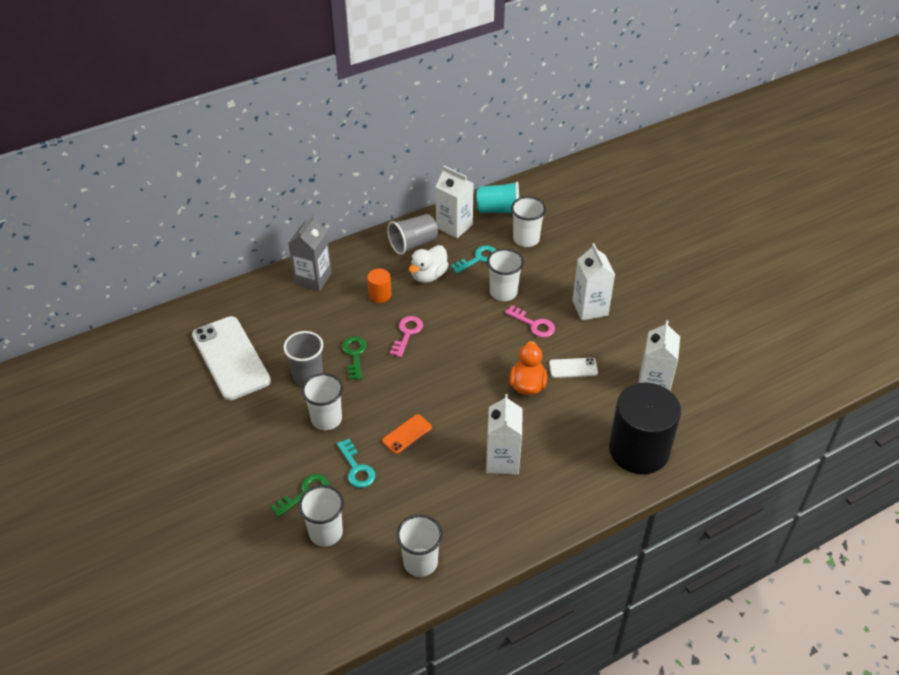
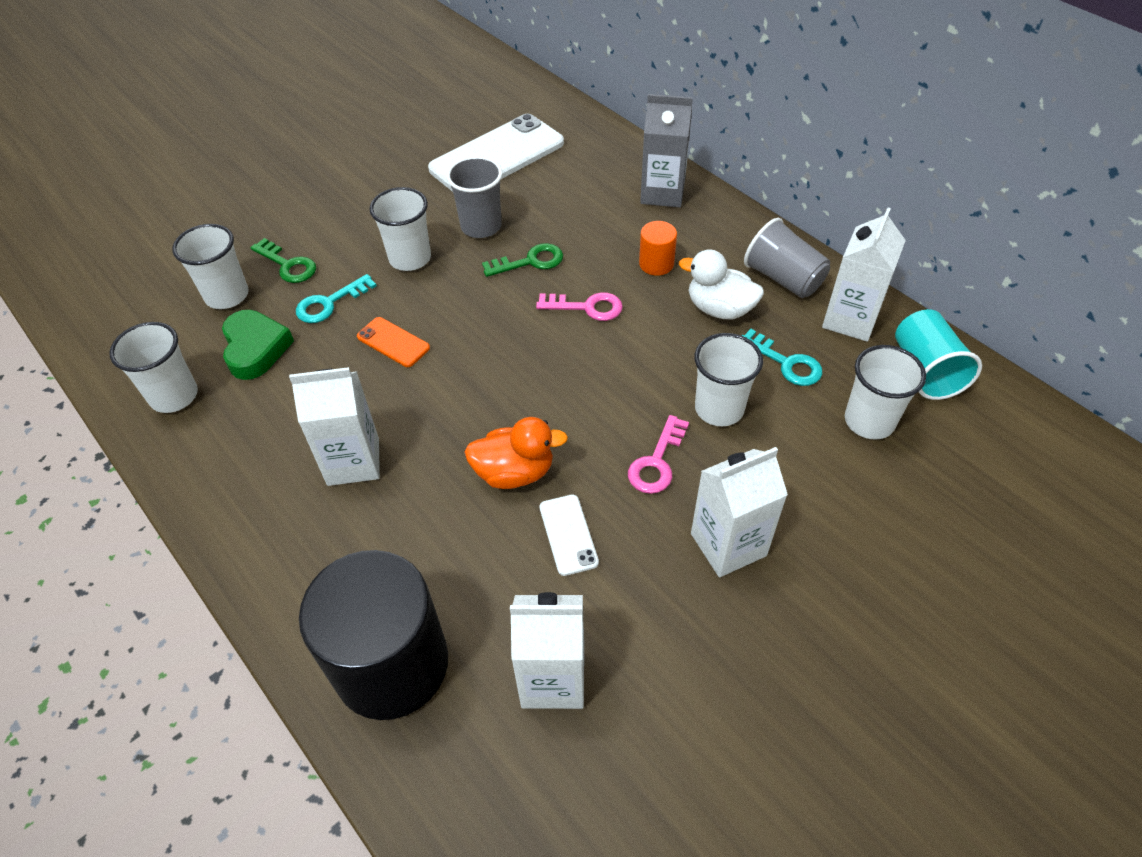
camera: 80 degrees right, 5 degrees up
none -> green heart [222,310,294,380]

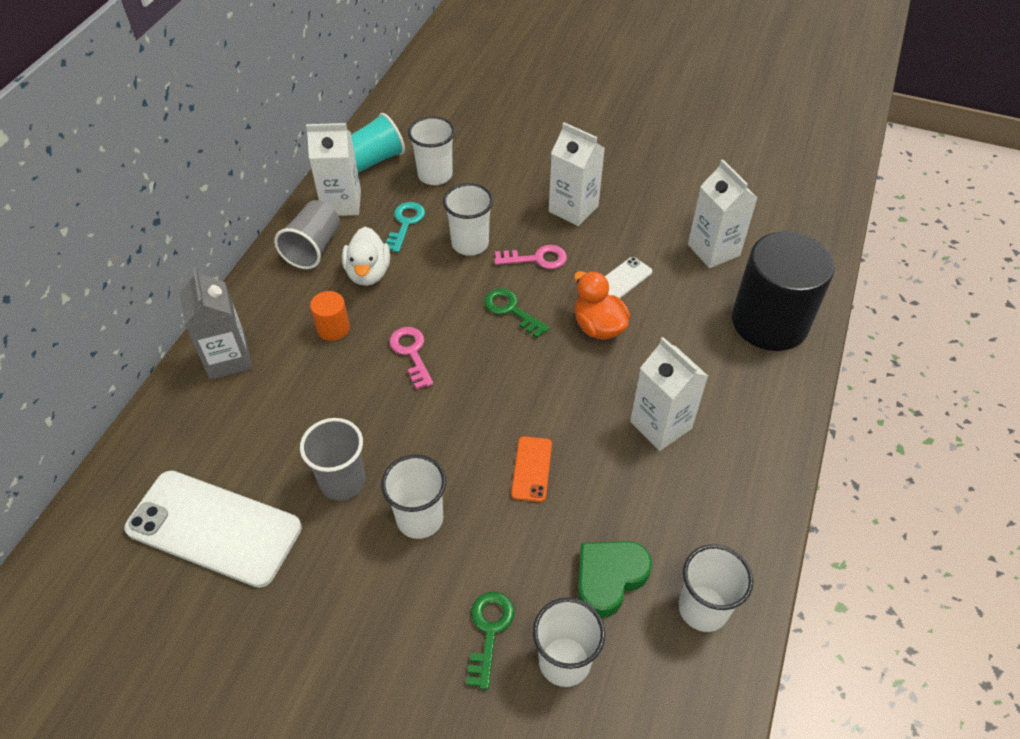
camera: 120 degrees left, 0 degrees up
turquoise key [296,274,377,323] -> none
green key [482,243,563,277] -> green key moved to [484,288,549,338]

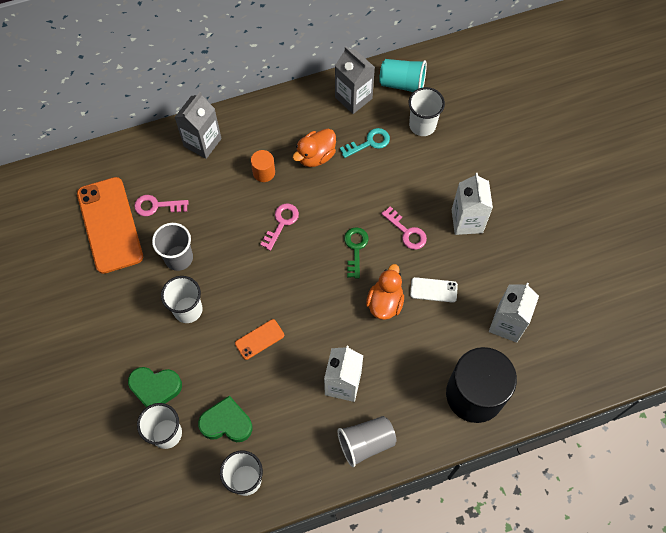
camera: 50 degrees right, 15 degrees up
white phone [124,471,302,588] -> orange phone [77,177,143,274]
grey cup [274,200,340,269] -> grey cup moved to [337,416,397,467]
white carton [306,123,361,216] -> grey carton [335,47,375,114]
white duck [342,227,390,286] -> orange duck [293,129,336,167]
white cup [443,183,493,256] -> none
green key [466,592,515,690] -> green heart [128,367,182,407]
none -> pink key [134,195,189,216]

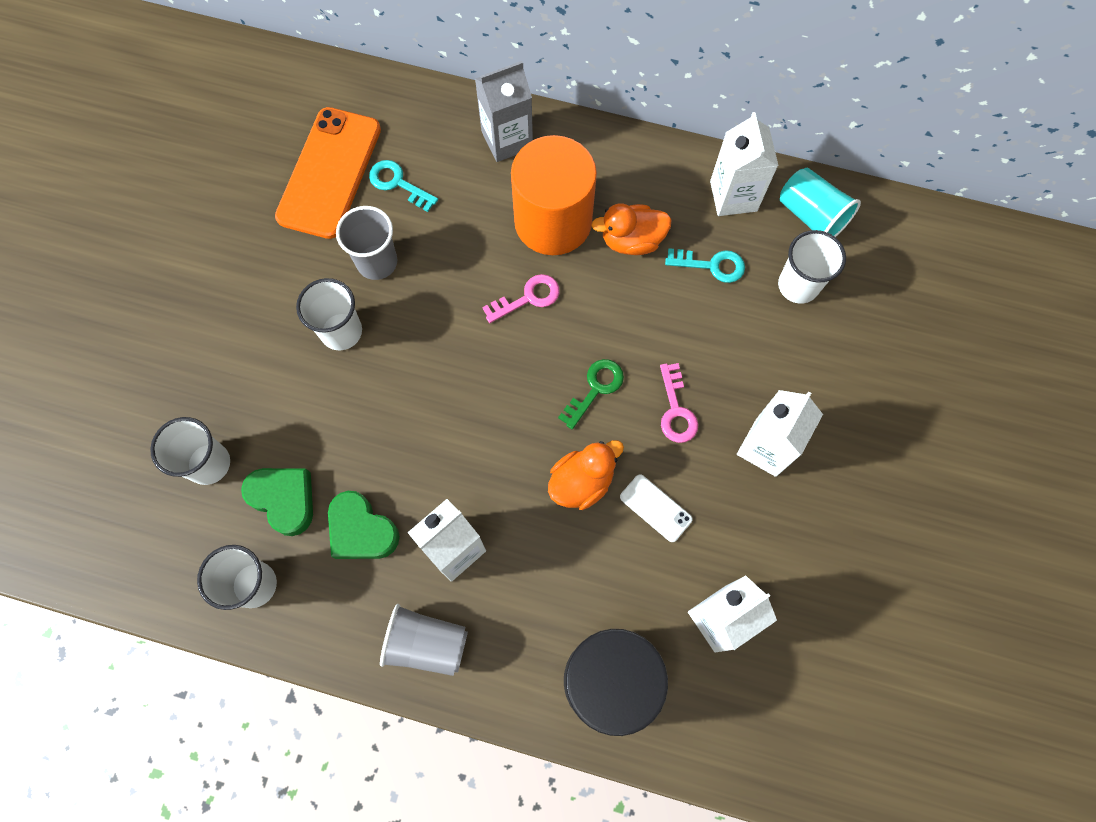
camera: 35 degrees right, 5 degrees up
green heart [128,367,182,407] -> green heart moved to [328,491,400,559]
pink key [134,195,189,216] -> turquoise key [369,160,438,212]
orange phone [235,319,284,360] -> none
orange cylinder [251,150,275,182] -> orange cylinder [511,135,597,255], size x2.35
grey carton [335,47,375,114] -> white carton [710,112,779,216]

